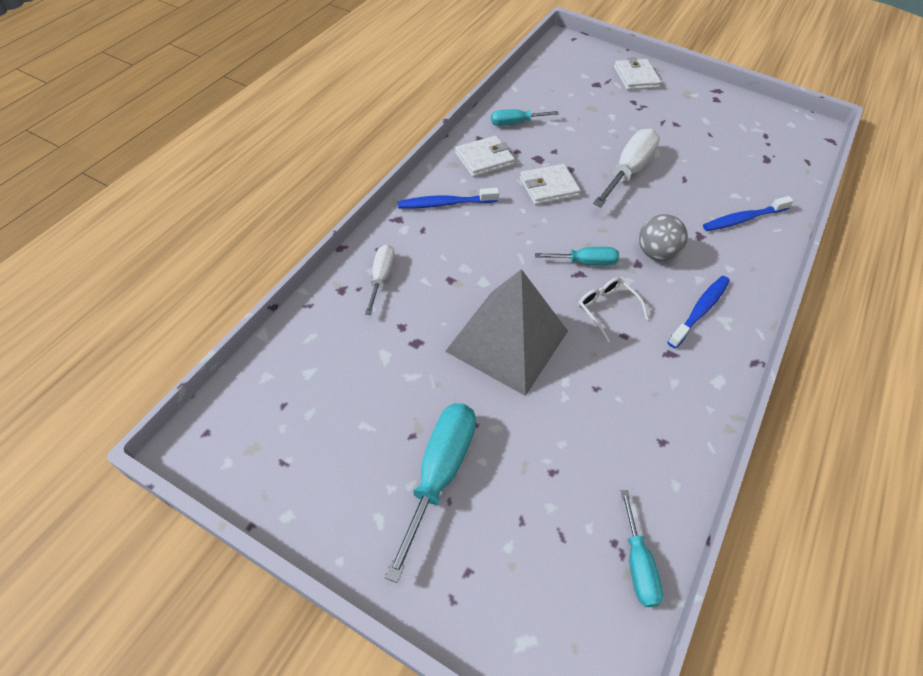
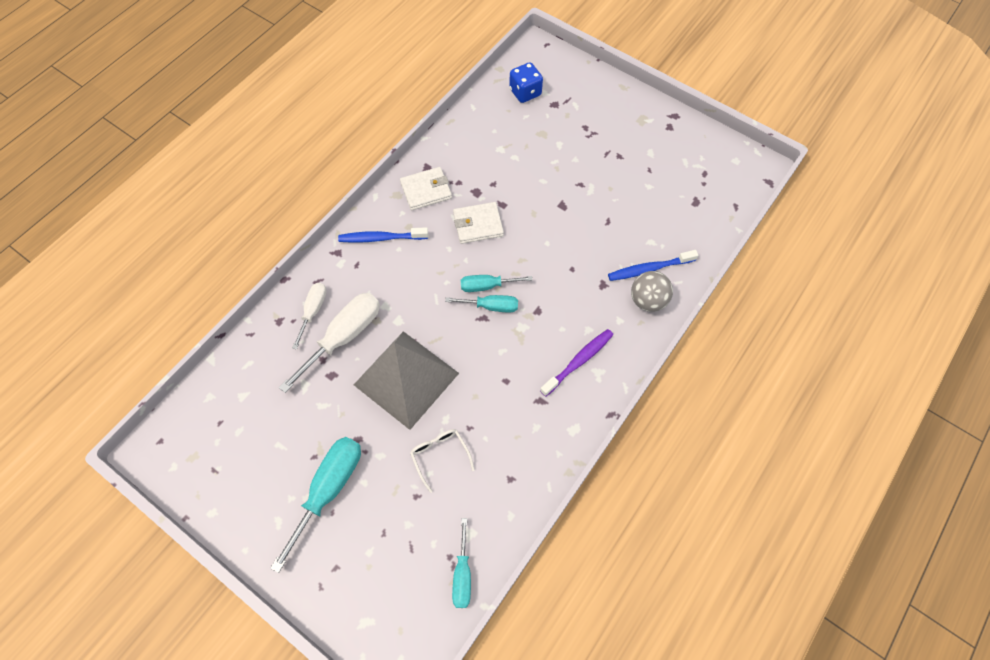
camera: 10 degrees right, 10 degrees up
turquoise screwdriver [491,109,559,126] -> turquoise screwdriver moved to [460,275,532,292]
white glasses [578,277,649,342] -> white glasses moved to [410,429,475,493]
white screwdriver [593,129,660,207] -> white screwdriver moved to [279,293,380,393]
white wallet [614,57,661,90] -> none
grey ball [639,214,688,261] -> grey ball moved to [631,271,673,312]
blue toothbrush [668,276,730,348] -> purple toothbrush [540,329,613,397]
none -> blue dice [509,62,543,103]

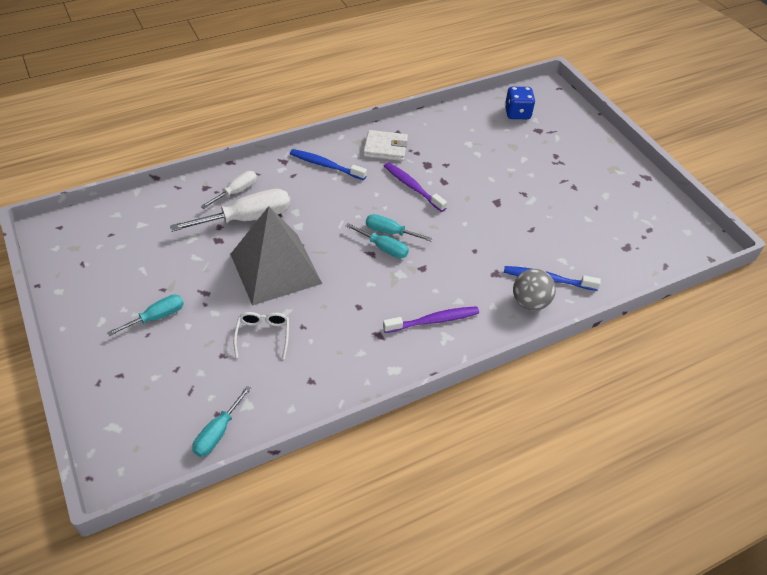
camera: 25 degrees right, 15 degrees down
turquoise screwdriver [270,437,361,573] -> turquoise screwdriver [107,295,184,336], size x0.58
white wallet [453,202,504,244] -> purple toothbrush [384,162,447,212]

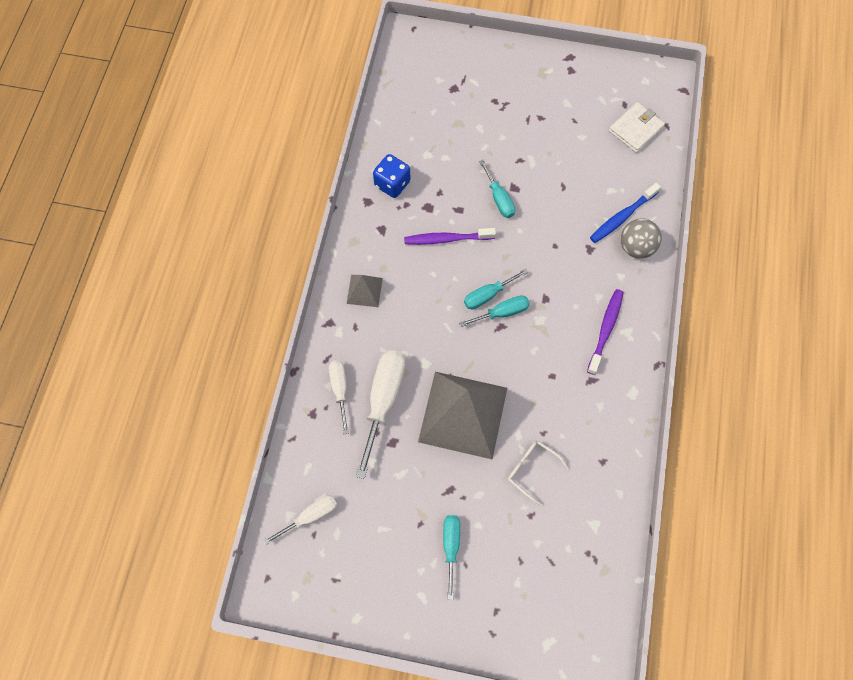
camera: 50 degrees left, 20 degrees up
turquoise screwdriver [192,386,251,457] -> turquoise screwdriver moved to [479,160,515,218]
blue toothbrush [290,149,367,180] -> grey pyramid [347,275,383,307]
white wallet [363,130,408,161] -> white wallet moved to [609,102,665,153]
blue dice [505,87,535,119] -> blue dice moved to [373,154,411,198]
none -> white screwdriver [263,496,338,545]

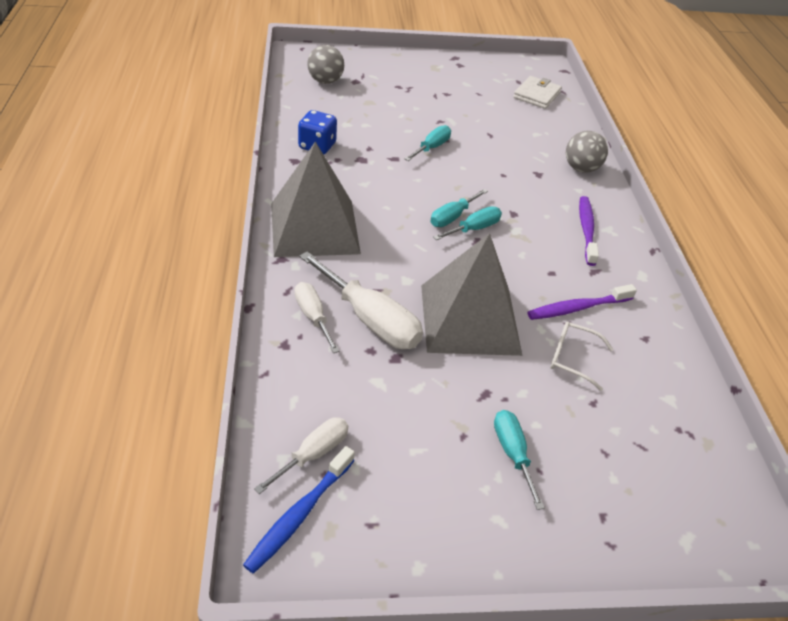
camera: 20 degrees left, 25 degrees down
grey pyramid [347,275,383,307] -> grey pyramid [271,141,361,257], size x2.22
white screwdriver [356,350,405,479] -> white screwdriver turned 135 degrees clockwise [299,252,423,349]
purple toothbrush [404,228,496,245] -> purple toothbrush moved to [527,284,637,320]
turquoise screwdriver [479,160,515,218] -> turquoise screwdriver turned 105 degrees counterclockwise [405,125,451,161]
blue toothbrush [590,183,661,243] -> blue toothbrush moved to [243,446,355,573]
none -> grey ball [307,45,344,84]

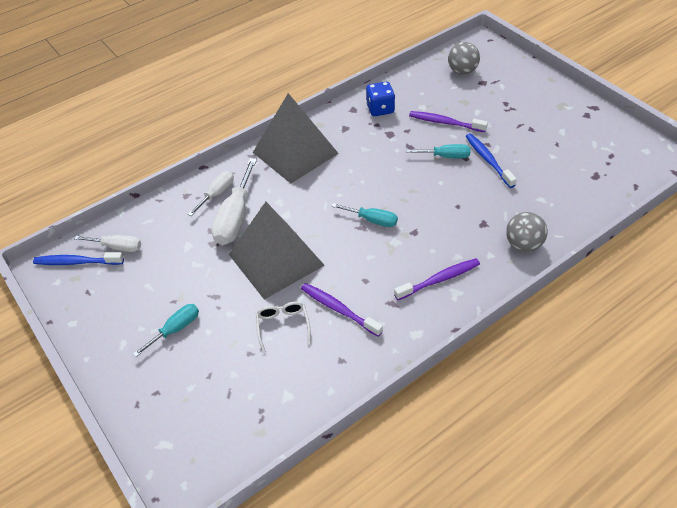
camera: 65 degrees right, 5 degrees up
turquoise screwdriver [431,189,488,227] -> none
white wallet [513,76,562,109] -> none
none -> purple toothbrush [409,111,488,132]
none -> blue toothbrush [465,133,517,188]

